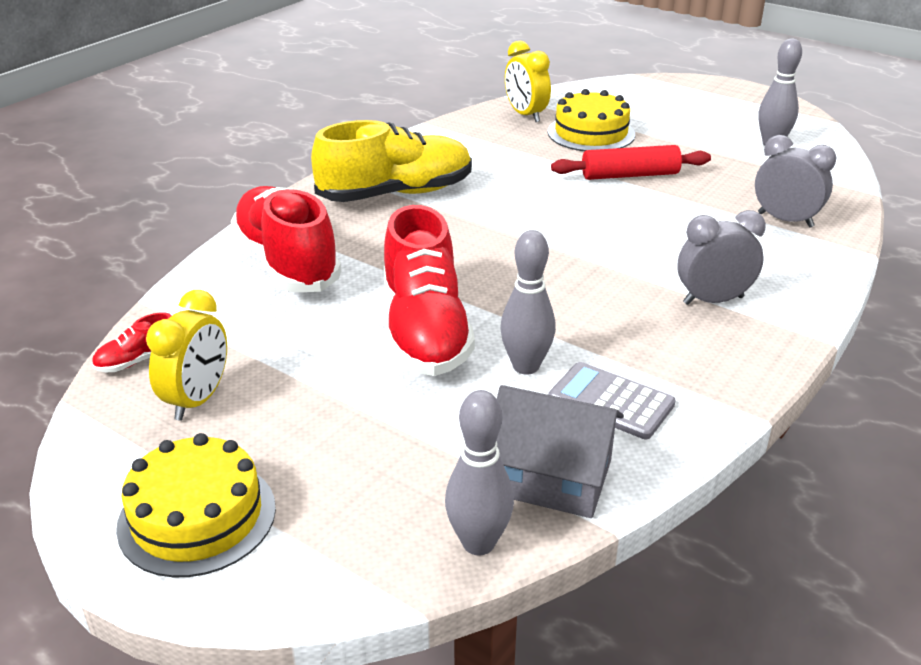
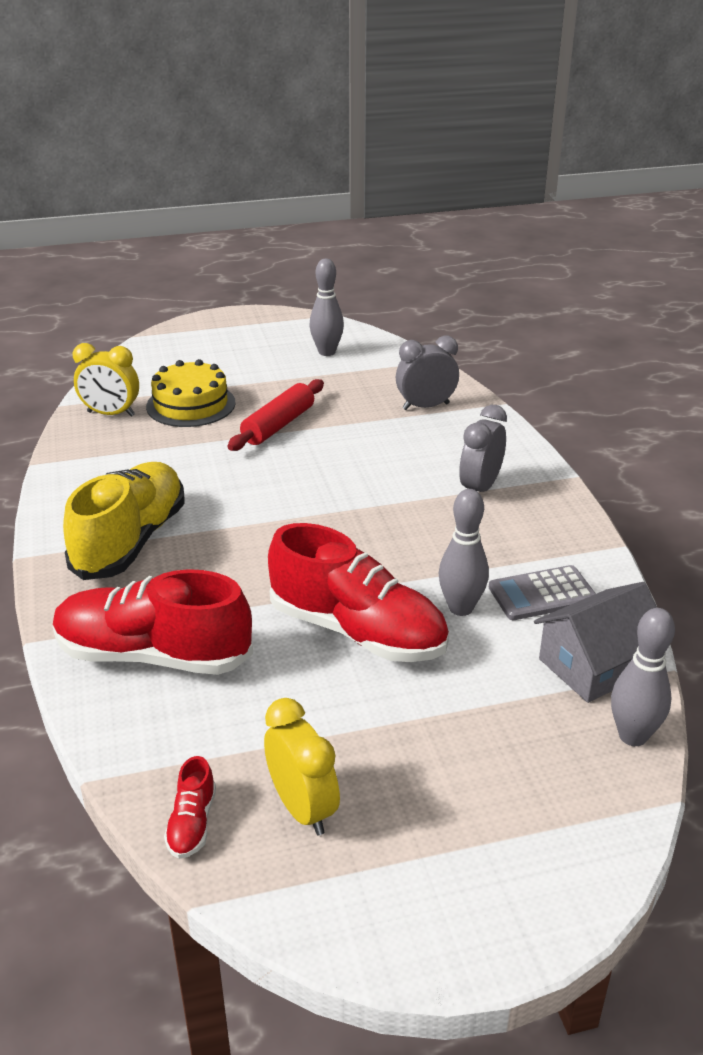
camera: 50 degrees left, 0 degrees up
yellow cake [116,433,276,577] -> none

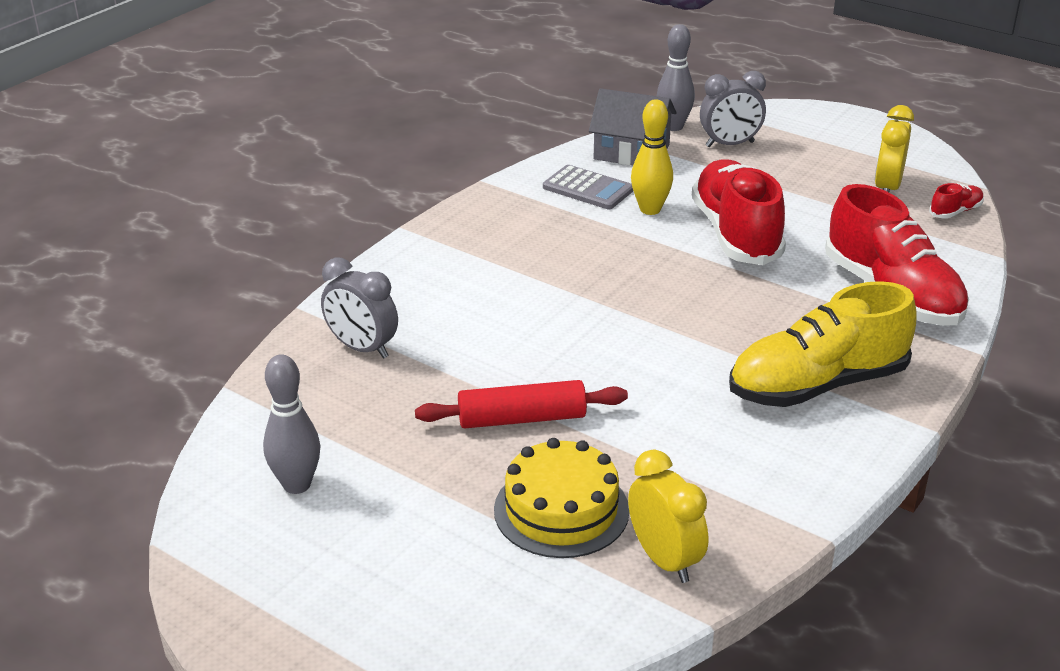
camera: 130 degrees left, 0 degrees up
grey bowling pin [438,489,489,616] -> yellow bowling pin [631,100,673,215]
grey clock [459,405,507,492] -> grey clock moved to [700,71,766,147]

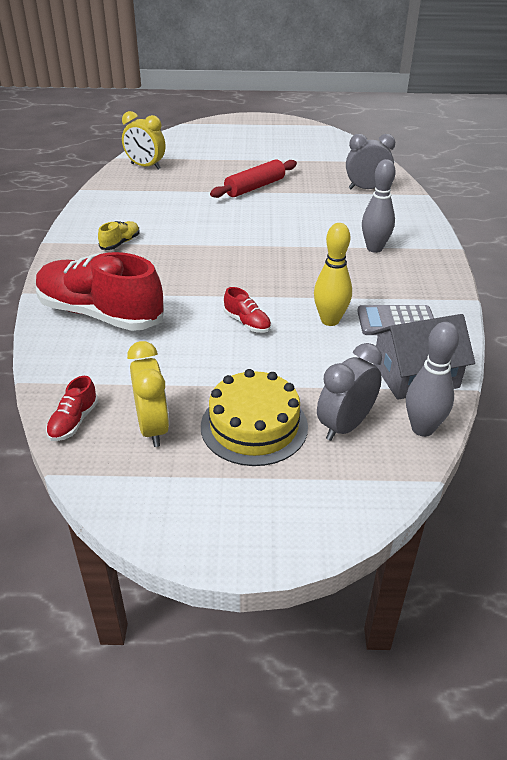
camera: 145 degrees right, 5 degrees up
grey bowling pin [263,354,321,494] -> grey bowling pin moved to [362,159,396,253]
yellow cake [494,438,629,558] -> yellow cake moved to [201,369,308,466]
red shoe [692,159,786,265] -> red shoe [224,287,271,333], size x0.42
yellow shoe [729,281,917,407] -> yellow shoe [98,221,140,250], size x0.42

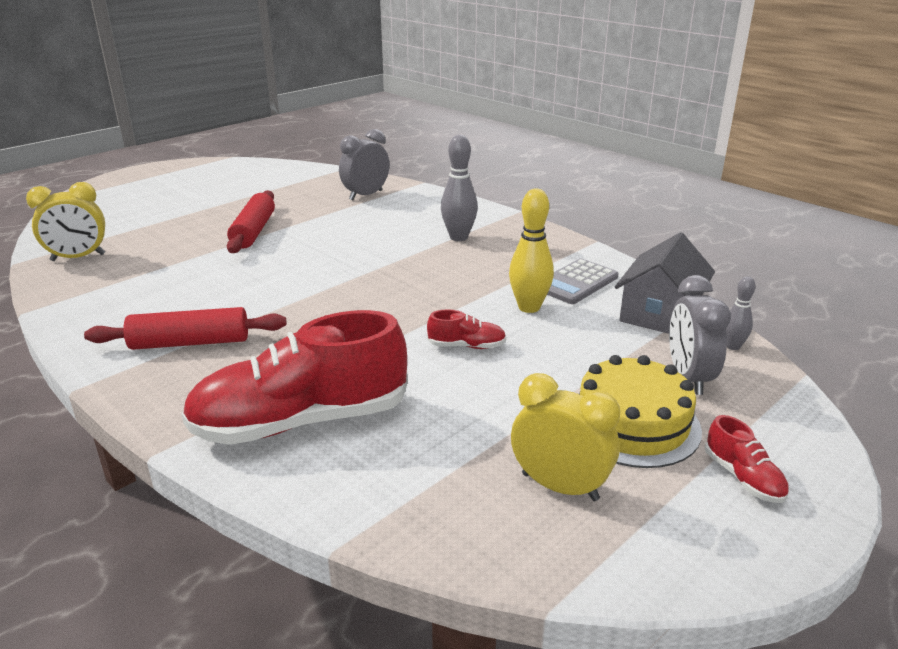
camera: 45 degrees left, 10 degrees down
red shoe [46,376,98,441] -> red shoe moved to [705,415,789,503]
yellow shoe [98,221,140,250] -> red rolling pin [84,307,287,350]
grey bowling pin [406,322,459,437] -> grey bowling pin [726,277,756,350], size x0.57

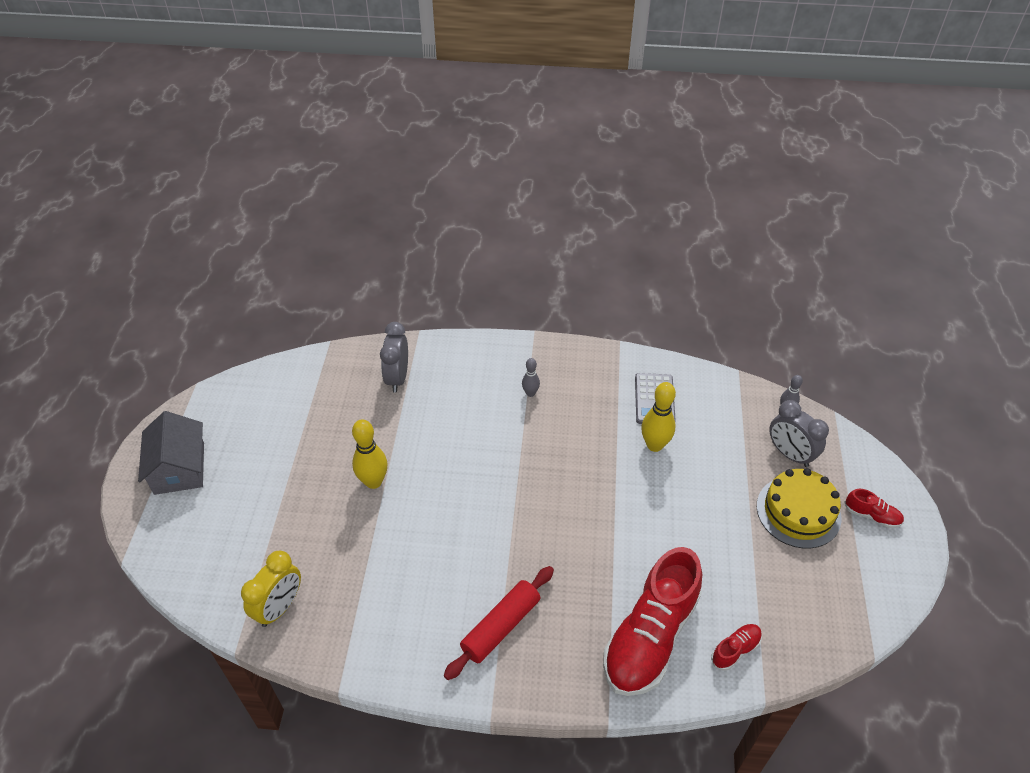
camera: 40 degrees left, 20 degrees up
red rolling pin [227,190,275,253] -> yellow bowling pin [352,419,388,489]
red shoe [427,309,506,349] -> red shoe moved to [711,624,762,671]
grey bowling pin [441,135,478,241] -> grey bowling pin [522,358,540,397], size x0.57
yellow clock [511,373,620,501] -> none
grey house [615,232,715,334] -> grey house moved to [138,411,204,495]

